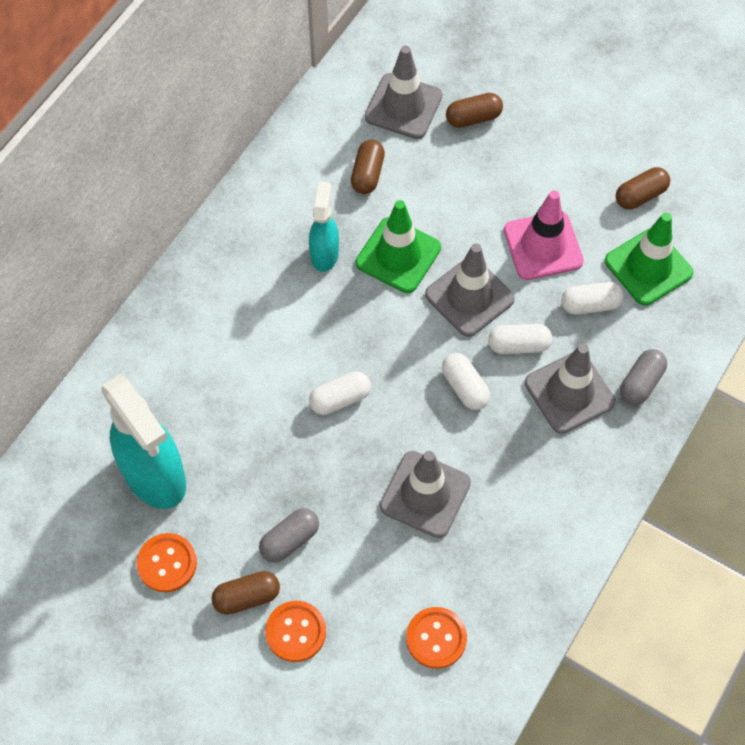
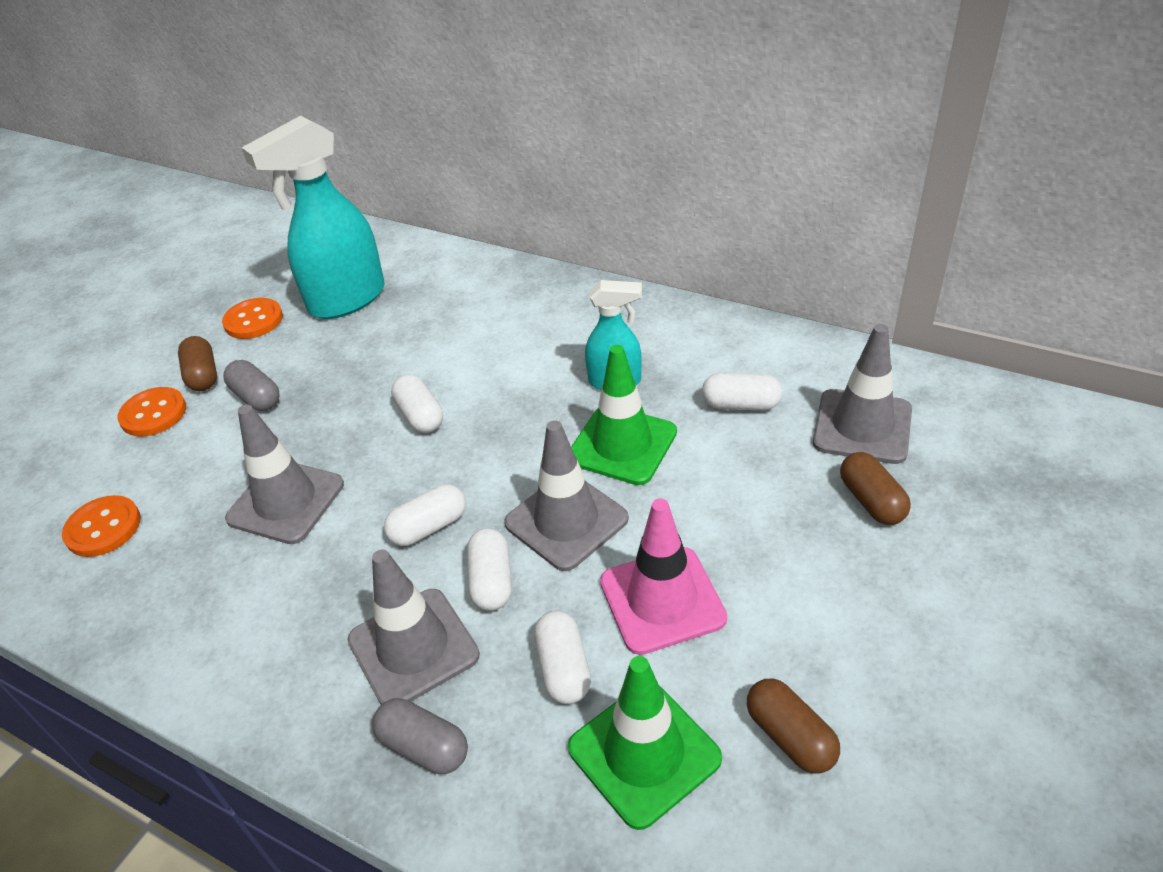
camera: 90 degrees right, 20 degrees down
brown capsule [351,140,385,194] -> white capsule [702,373,782,411]

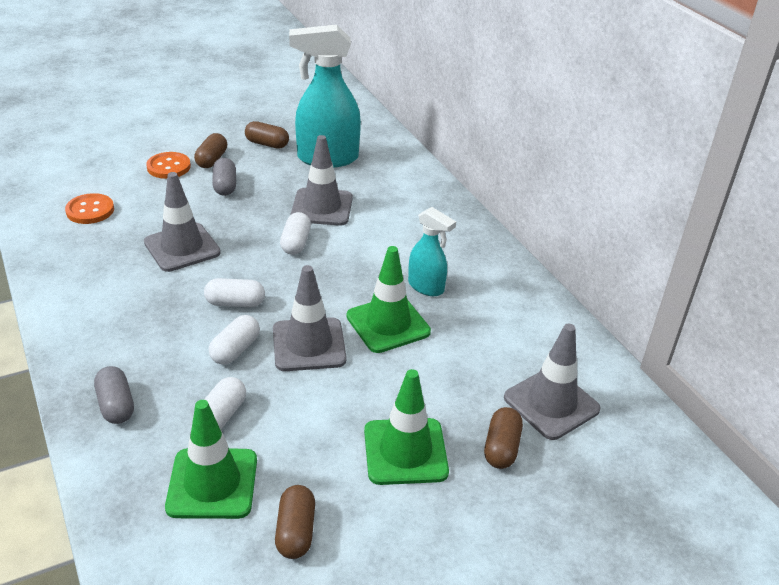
camera: 30 degrees right, 5 degrees down
orange button [222,298,283,339] -> brown capsule [245,121,289,149]
grey traffic cone [348,549,480,704] -> grey traffic cone moved to [290,135,353,226]
pink traffic cone [600,499,727,655] -> none
white capsule [702,373,782,411] -> none
none -> green traffic cone [364,369,449,485]

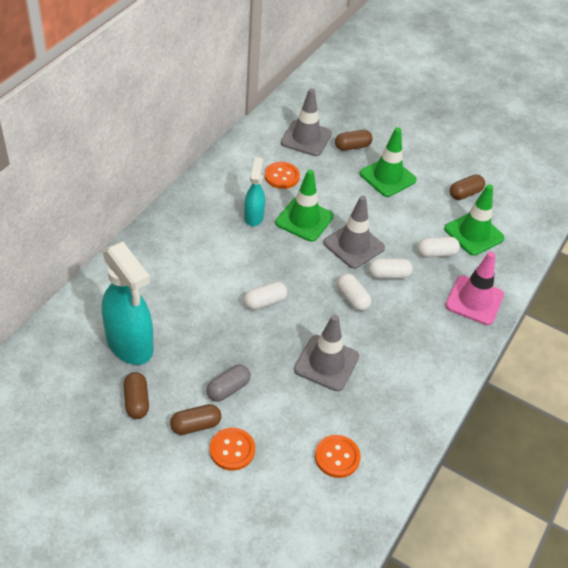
camera: 125 degrees left, 10 degrees up
grey capsule [94,366,134,424] -> pink traffic cone [445,252,504,325]
grey traffic cone [290,135,353,226] -> none
none -> orange button [265,162,300,189]

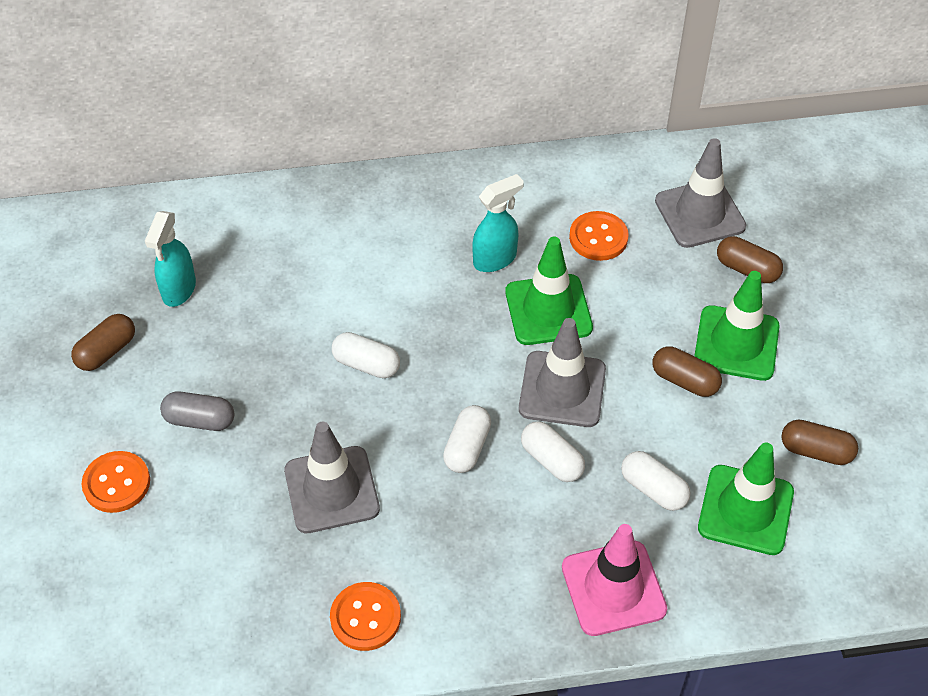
camera: 55 degrees right, 5 degrees up
turquoise spray bottle [102,242,153,365] -> turquoise spray bottle [145,211,196,307], size x0.55
brown capsule [170,404,221,435] -> brown capsule moved to [653,346,722,397]
orange button [315,435,361,478] -> orange button moved to [330,582,401,651]

